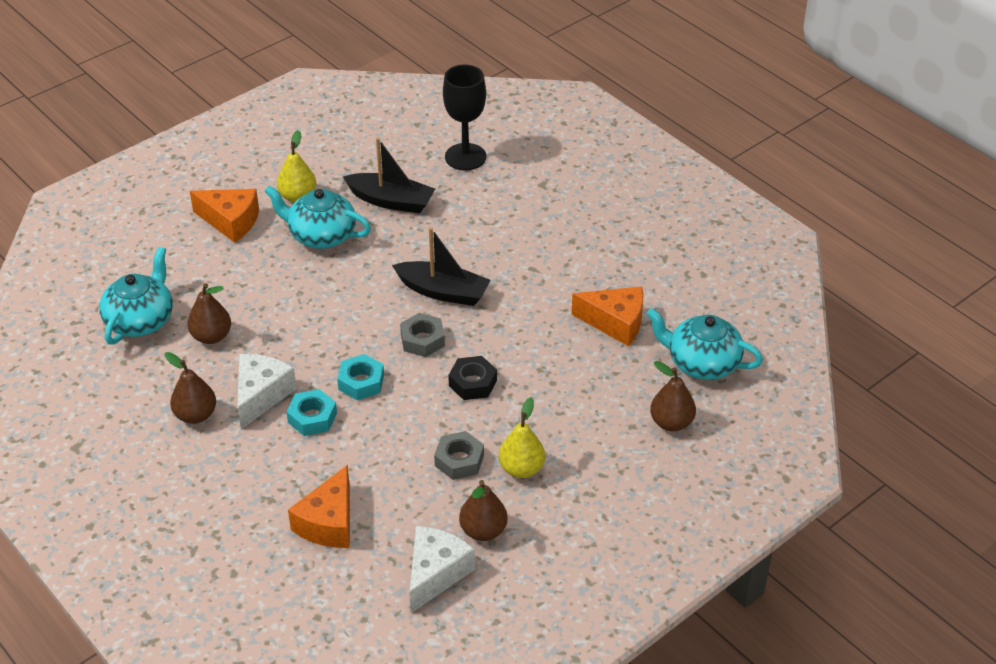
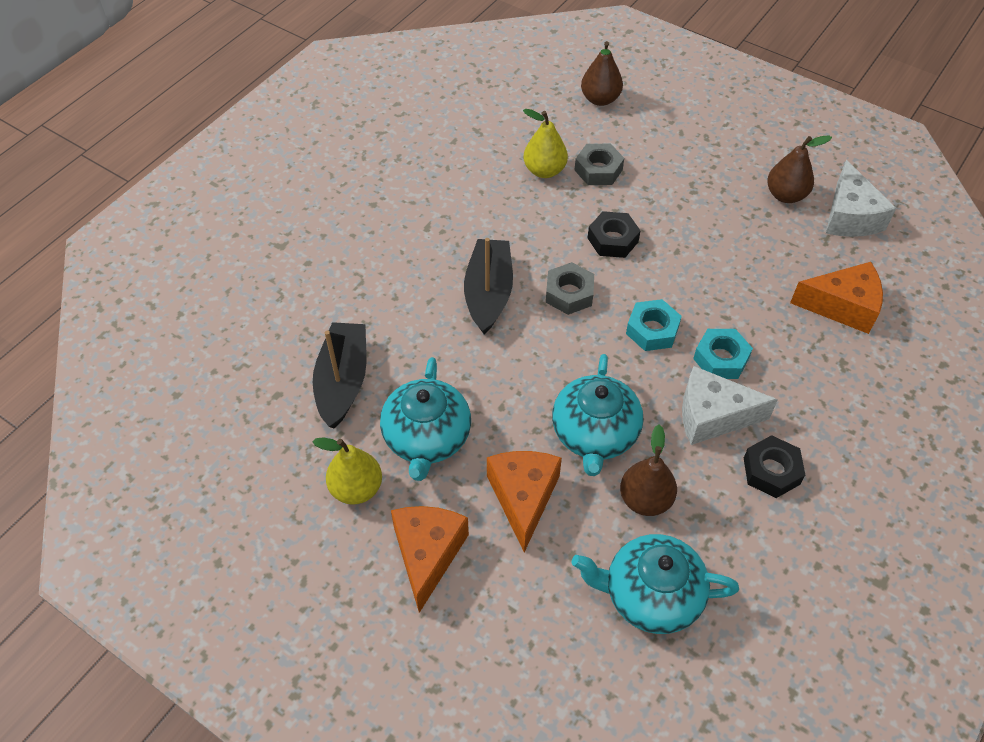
camera: 105 degrees left, 10 degrees up
brown pear [165,352,216,424] -> black nut [744,435,805,498]
white cheese [409,526,475,613] -> white cheese turned 105 degrees counterclockwise [826,160,896,237]
grey nut [434,431,484,480] -> grey nut moved to [575,144,624,185]
black goblet [443,64,486,171] -> none
yellow pear [499,397,545,478] -> yellow pear moved to [523,109,568,178]
orange cheese [571,286,644,346] -> orange cheese moved to [487,451,562,552]
turquoise teapot [646,308,763,380] -> turquoise teapot moved to [552,354,643,476]

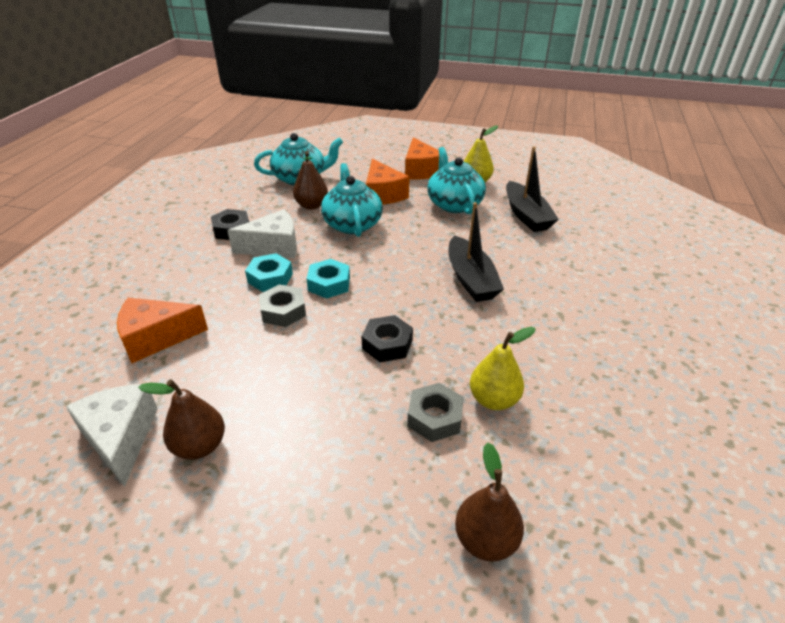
camera: 160 degrees right, 15 degrees down
grey nut [546,262,594,315] -> grey nut moved to [259,284,306,327]

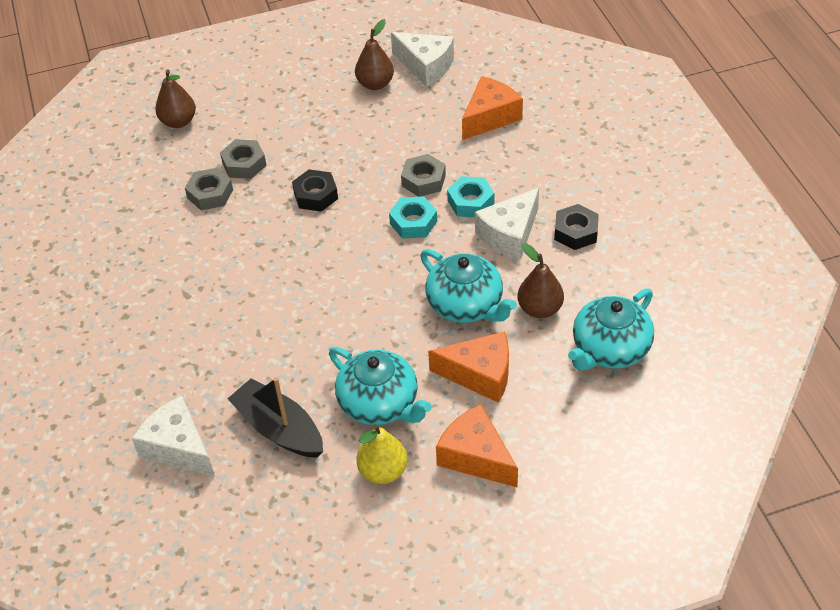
camera: 150 degrees right, 10 degrees up
orange cheese [366,158,410,205] -> orange cheese turned 150 degrees clockwise [428,331,509,403]
black boat [449,202,504,302] -> none
yellow pear [470,327,536,410] -> grey nut [185,168,233,210]
none -> white cheese [132,396,215,476]

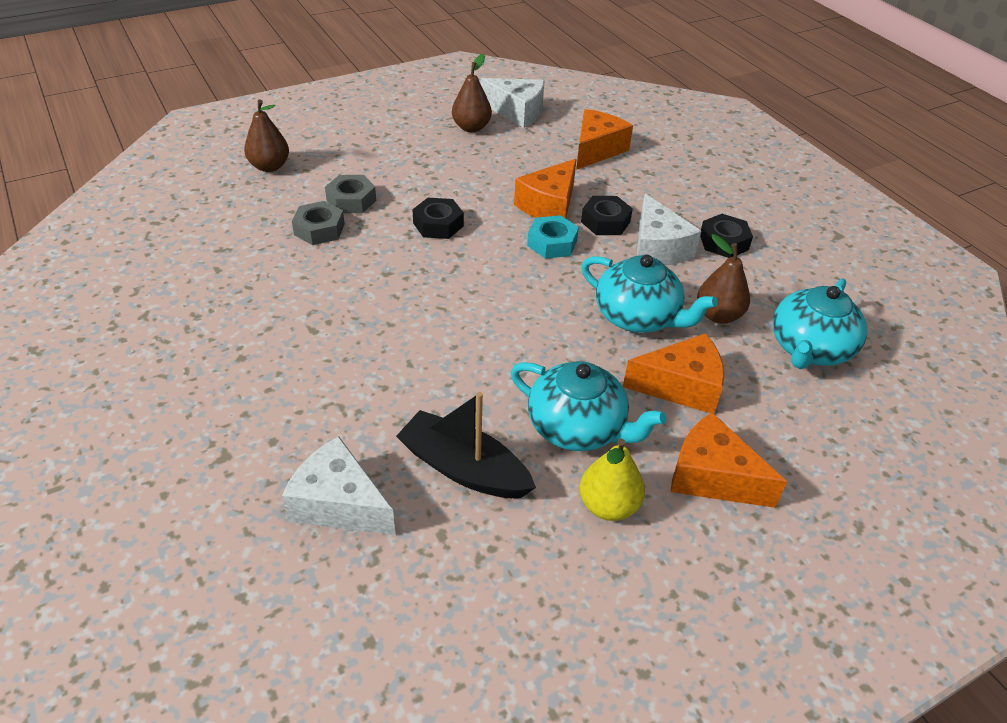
camera: 15 degrees left, 5 degrees down
grey nut [401,154,446,197] -> orange cheese [514,159,577,219]
turquoise nut [447,176,494,217] -> black nut [581,196,633,235]
white cheese [475,188,539,260] -> white cheese turned 45 degrees counterclockwise [637,194,701,266]

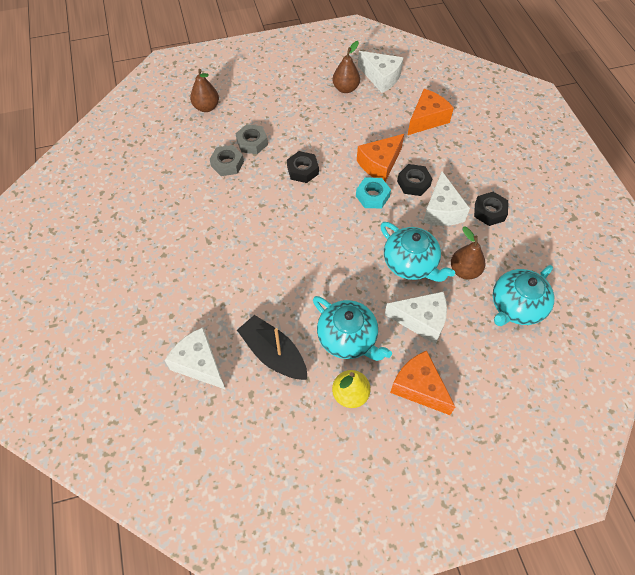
camera: 15 degrees right, 15 degrees up
orange cheese [623,333,724,413] -> white cheese [385,291,447,344]

